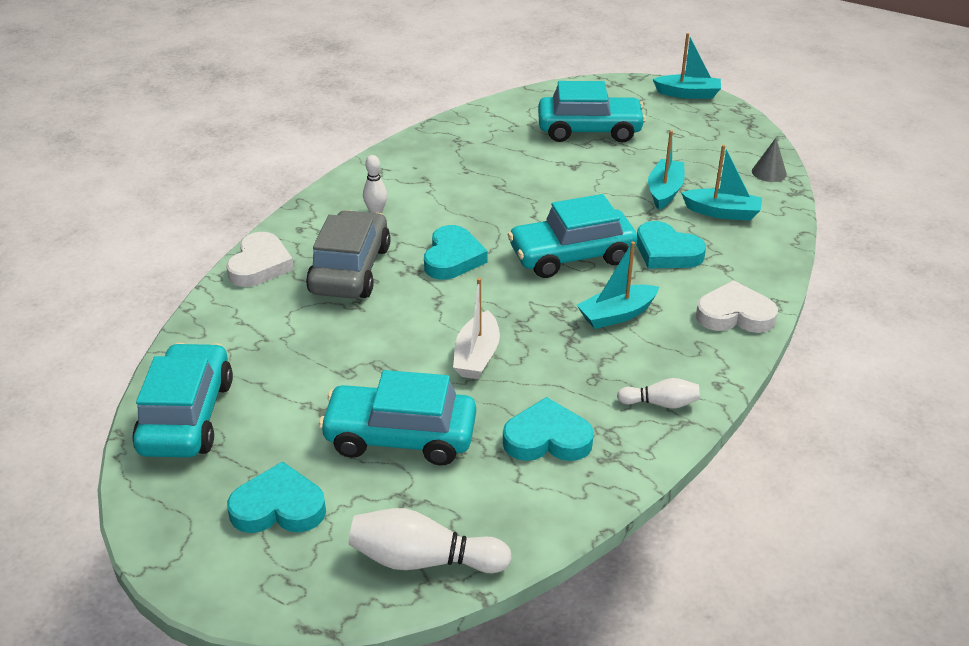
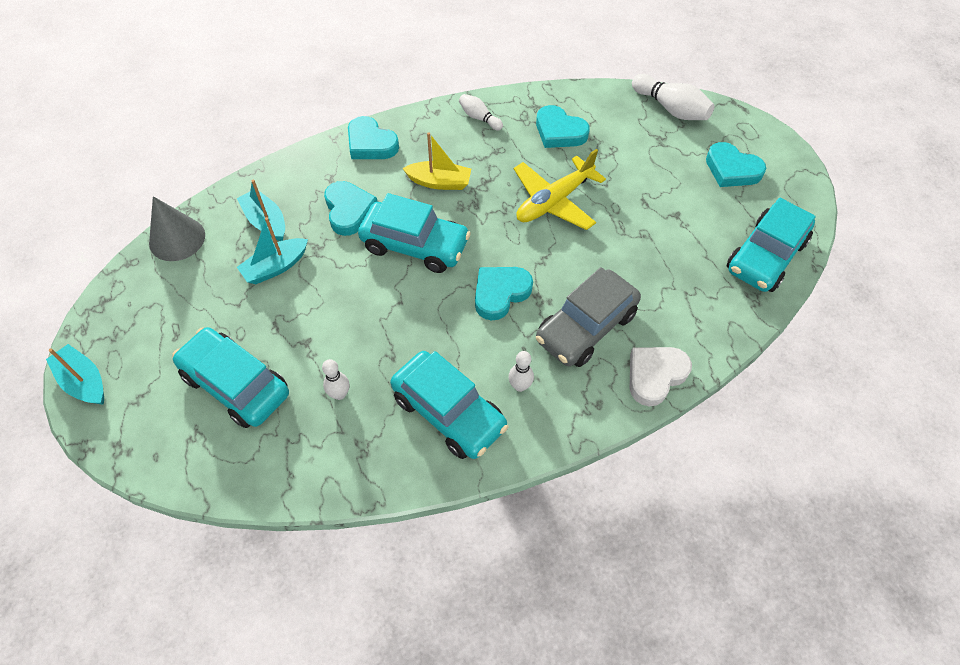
camera: 145 degrees left, 20 degrees up
turquoise car [319,370,476,466] -> turquoise car moved to [390,351,508,459]
white boat [453,278,500,379] -> yellow plane [514,149,606,230]
turquoise boat [577,242,659,329] -> yellow boat [402,132,471,190]
white heart [696,280,778,333] -> turquoise heart [348,116,399,159]
grey cone [752,138,787,182] -> grey cone [149,196,205,261], size x1.68
none -> white bowling pin [322,359,349,400]

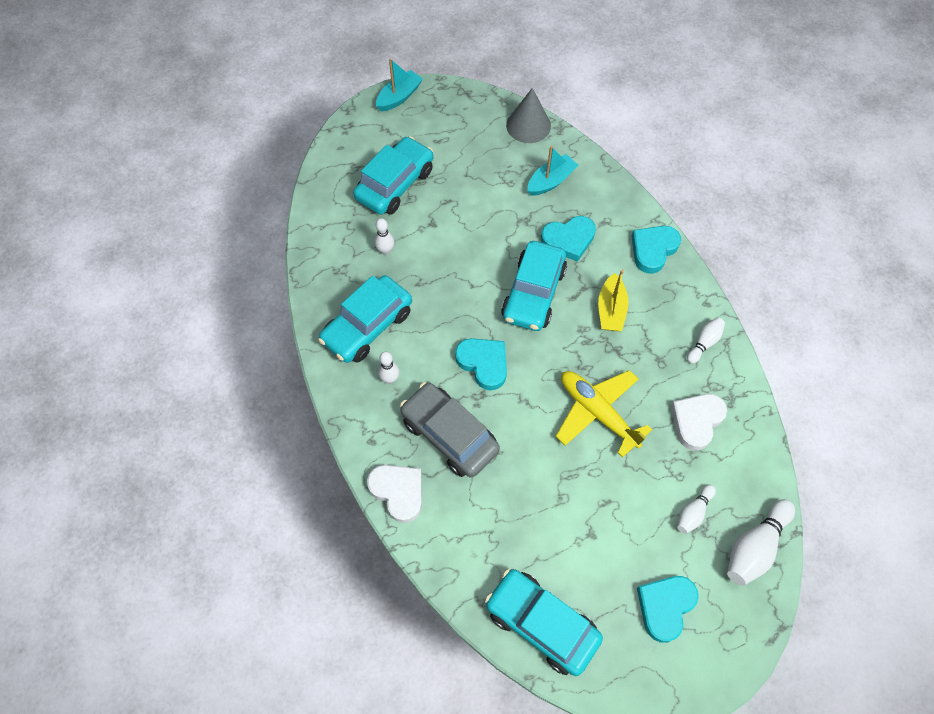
camera: 90 degrees right, 5 degrees up
turquoise boat [237,217,308,284] -> none
turquoise heart [536,105,590,148] -> white heart [671,394,727,451]
none -> white bowling pin [677,484,716,534]

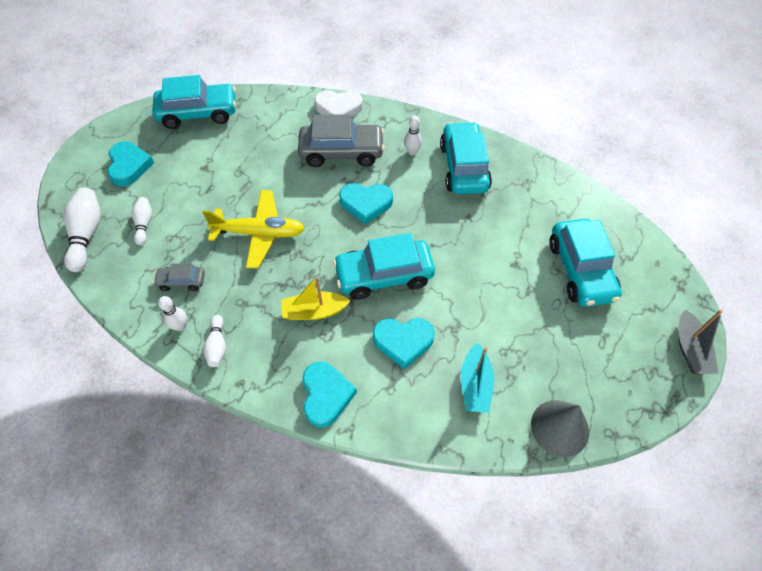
camera: 135 degrees right, 5 degrees down
white bowling pin [374,218,394,255] -> white bowling pin moved to [158,296,187,331]
turquoise boat [376,59,423,112] -> grey boat [678,309,723,374]
turquoise car [501,241,567,331] -> turquoise car turned 75 degrees counterclockwise [333,233,435,300]
turquoise heart [541,216,596,262] -> turquoise heart turned 120 degrees counterclockwise [373,318,435,369]
yellow boat [598,270,629,331] -> yellow boat turned 60 degrees counterclockwise [282,276,350,320]
white heart [671,394,727,451] -> grey car [153,263,205,291]

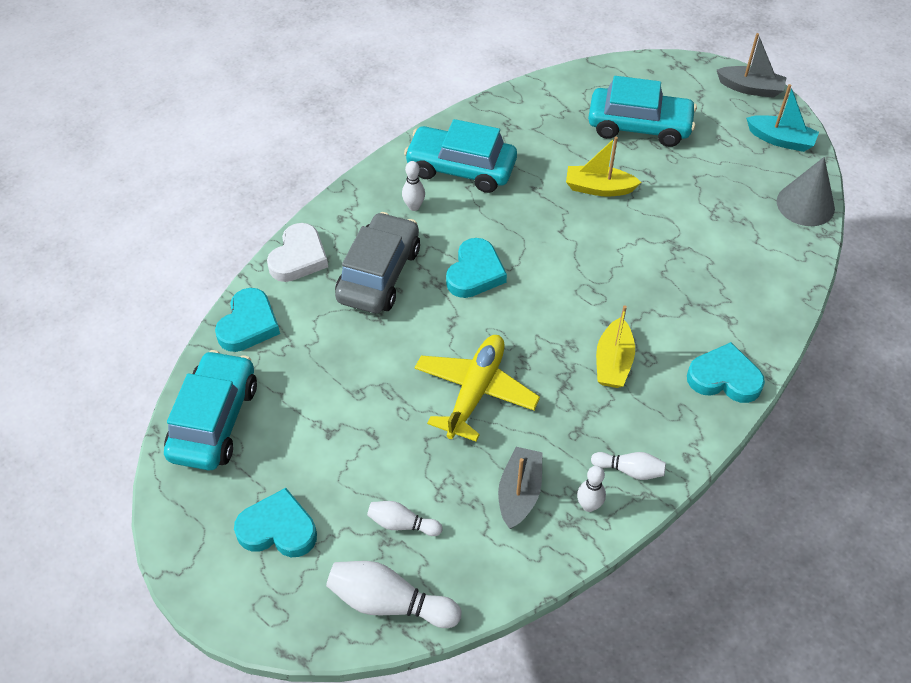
camera: 70 degrees left, 5 degrees down
grey car [153,263,205,291] -> grey boat [498,447,543,529]
turquoise car [333,233,435,300] -> none
turquoise heart [373,318,435,369] -> turquoise heart moved to [215,288,280,352]
turquoise boat [461,343,494,413] -> turquoise boat moved to [746,84,819,152]
none -> yellow boat [566,137,641,197]

